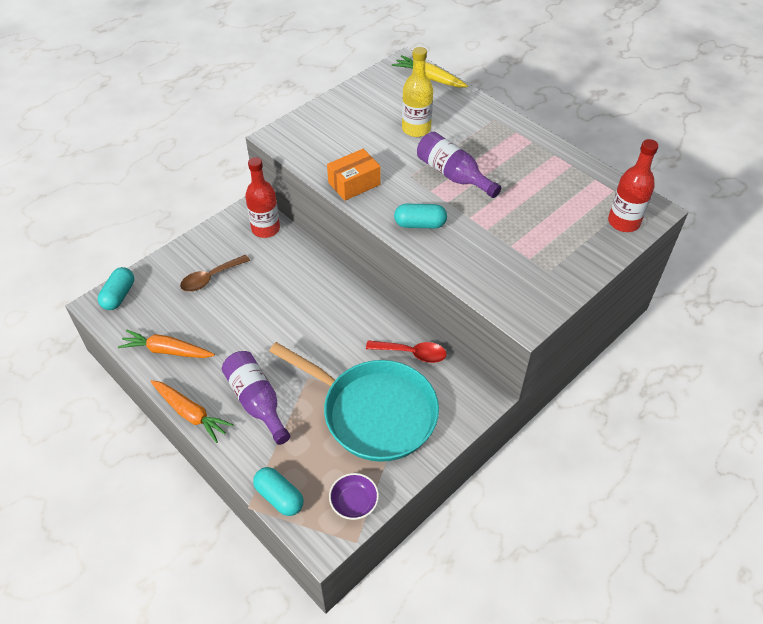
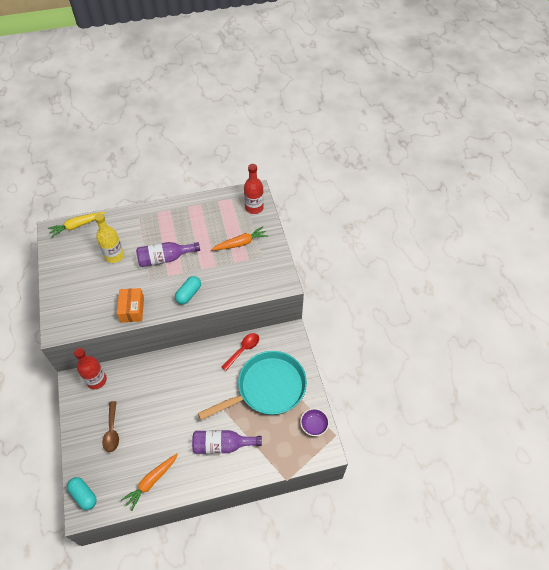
camera: 60 degrees left, 5 degrees up
orange carrot [151,380,234,443] -> orange carrot moved to [211,227,268,251]
turquoise capsule [253,467,303,516] -> none

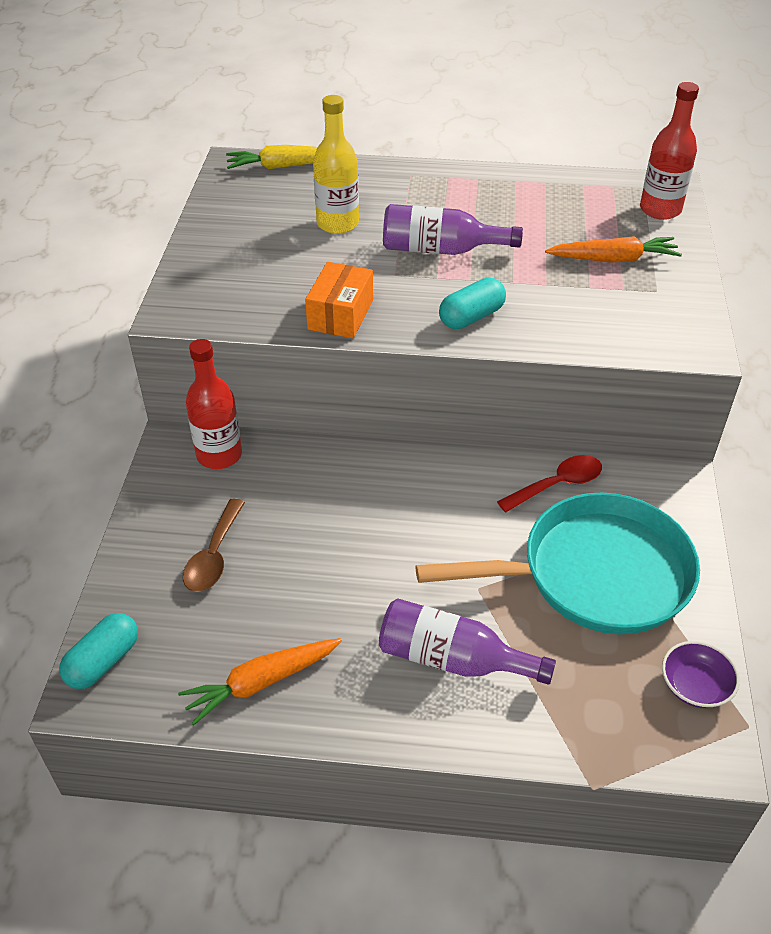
camera: 20 degrees right, 10 degrees down
turquoise capsule [67,477,97,510] -> turquoise capsule turned 60 degrees clockwise [59,613,138,689]

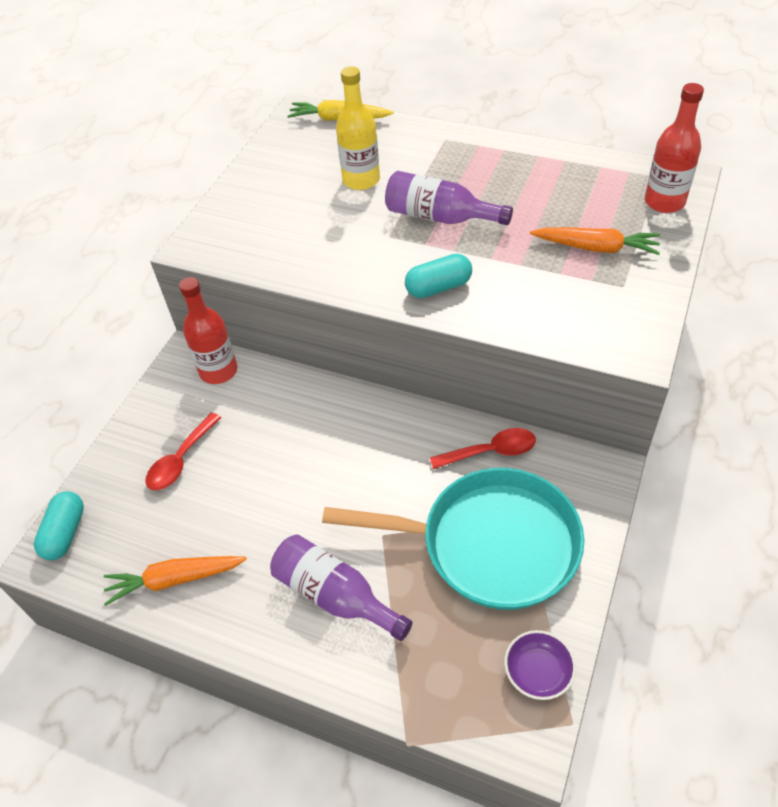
camera: 20 degrees right, 5 degrees up
turquoise capsule [59,613,138,689] -> turquoise capsule turned 45 degrees counterclockwise [34,491,84,560]
brown spoon [183,499,245,592] -> red spoon [145,412,221,491]
orange box [305,262,373,338] -> none

